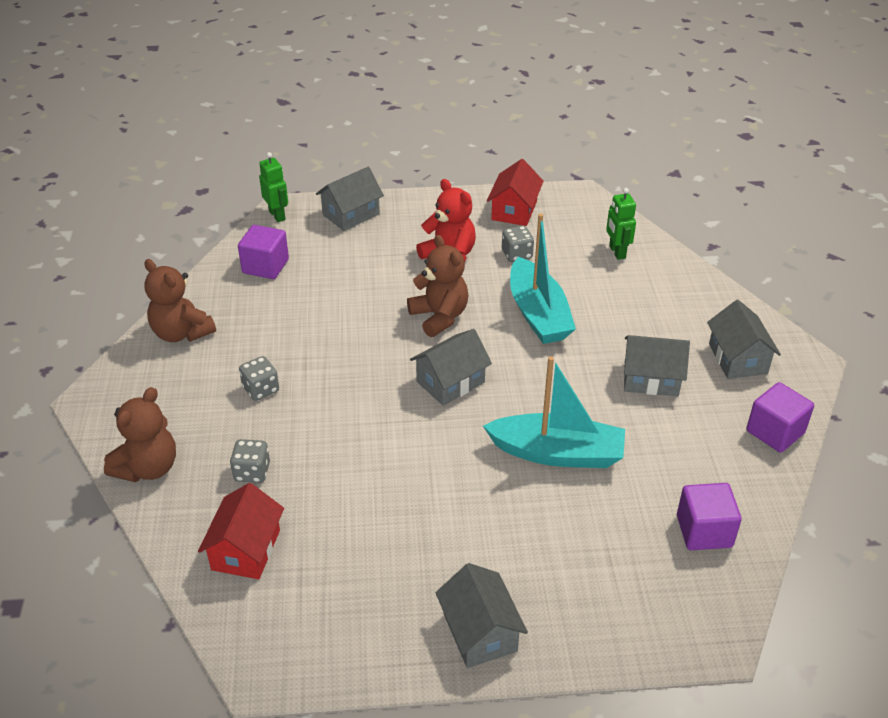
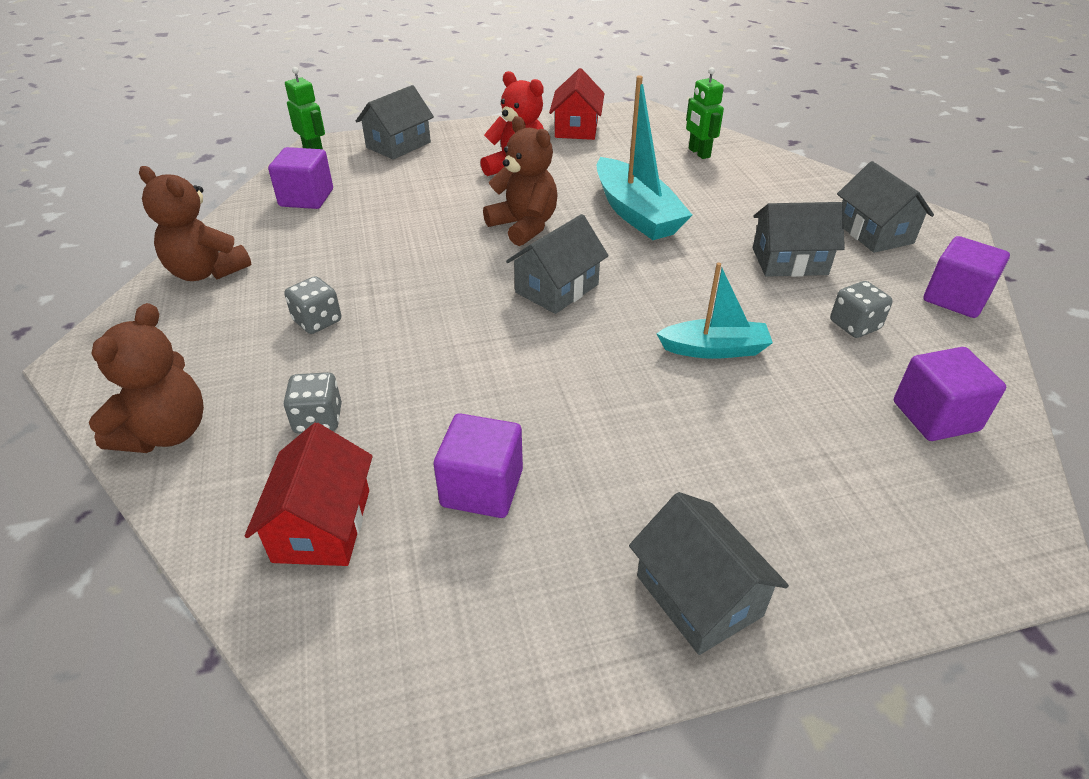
camera: 10 degrees left, 0 degrees up
turquoise boat [483,356,625,468] -> turquoise boat [656,262,773,359], size x0.62
grey dice [502,226,534,262] -> grey dice moved to [830,281,893,338]
none -> purple cube [434,413,523,518]

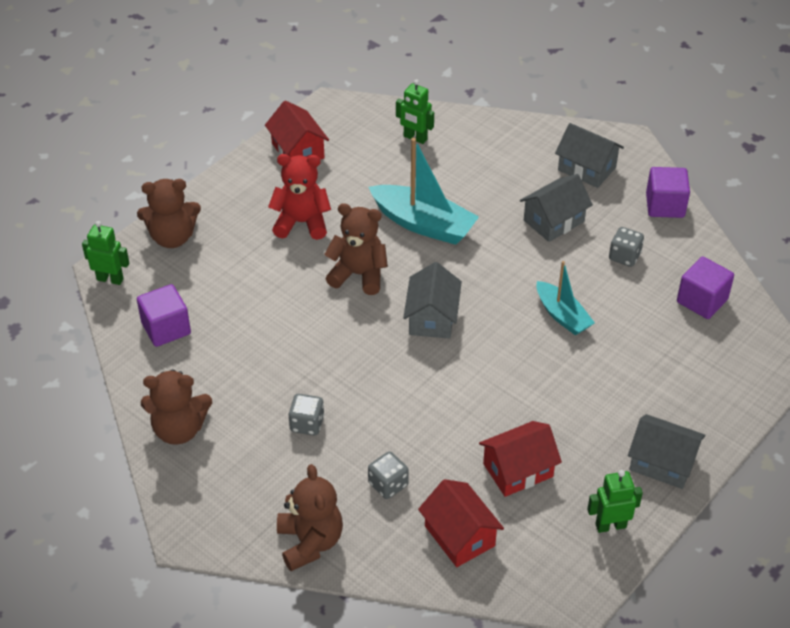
camera: 35 degrees left, 5 degrees up
grey house [356,85,434,160] -> brown teddy bear [137,179,201,248]
purple cube [434,413,523,518] -> red house [479,421,562,497]
turquoise boat [656,262,773,359] -> turquoise boat turned 90 degrees clockwise [537,261,595,335]
none -> green robot [587,470,643,533]

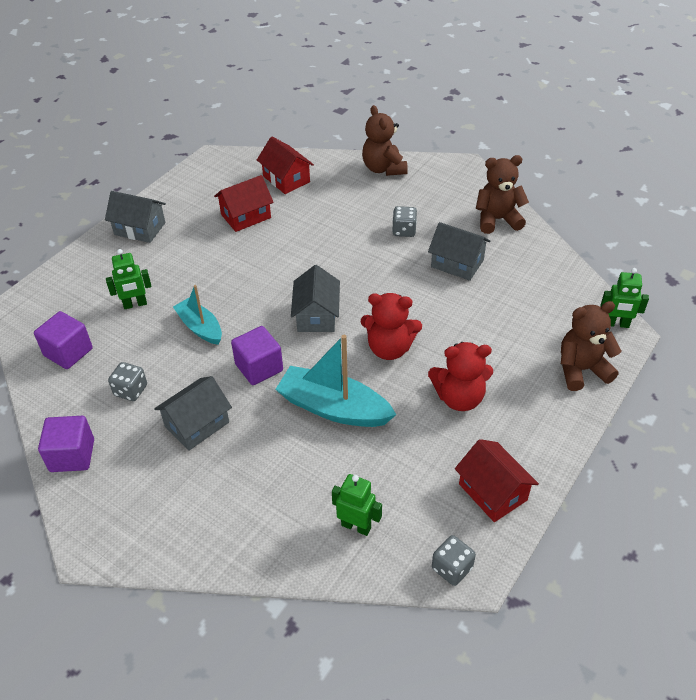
camera: 175 degrees right, 0 degrees up
purple cube [137,284,191,347] -> purple cube moved to [231,326,283,385]
brown teddy bear [324,203,388,295] -> red teddy bear [361,293,422,360]
grey dice [368,451,409,499] -> grey dice moved to [432,535,476,586]
grey house [555,123,624,188] -> grey house moved to [428,222,490,281]
green robot [587,470,643,533] -> green robot moved to [106,249,152,309]

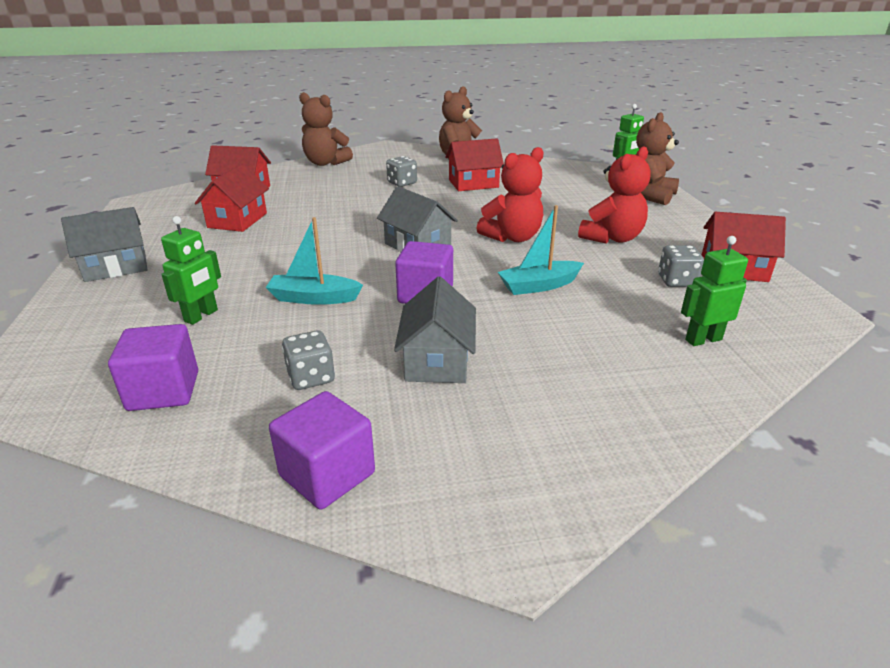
camera: 45 degrees left, 15 degrees down
turquoise boat [275,335,397,427] -> turquoise boat [498,205,584,295], size x0.62
grey house [428,222,490,281] -> red house [445,138,504,191]
grey dice [432,535,476,586] -> grey dice moved to [658,245,704,287]

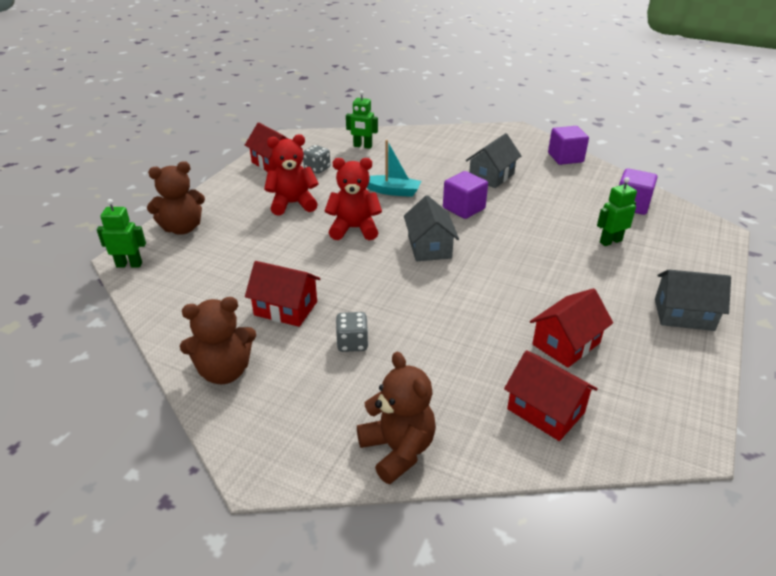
camera: 145 degrees left, 5 degrees up
turquoise boat [265,217,363,305] -> none
grey dice [282,330,335,390] -> none

